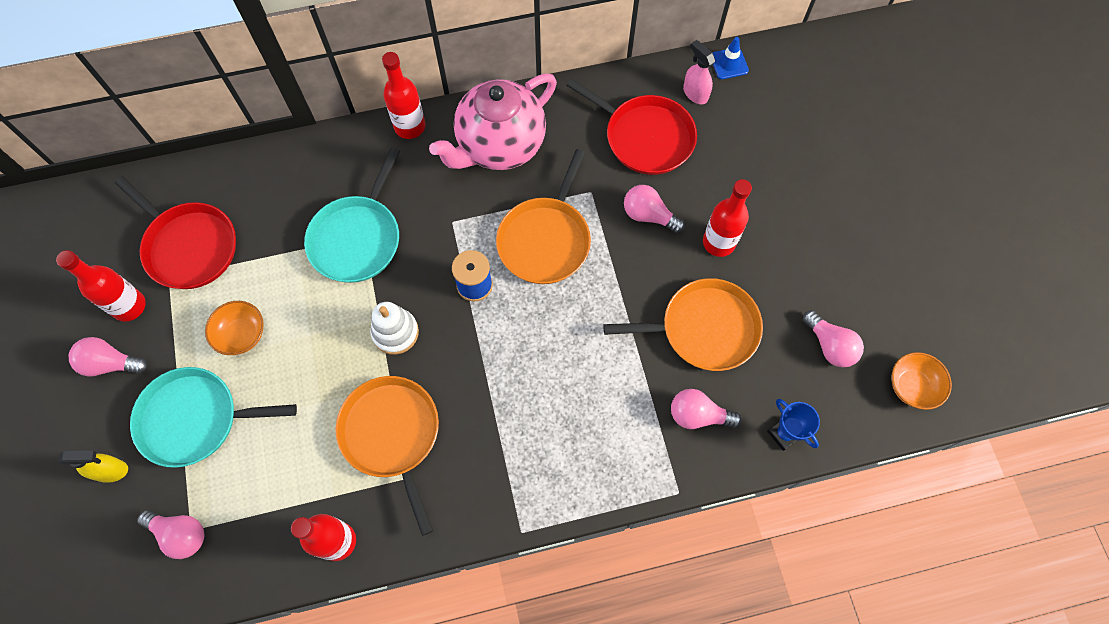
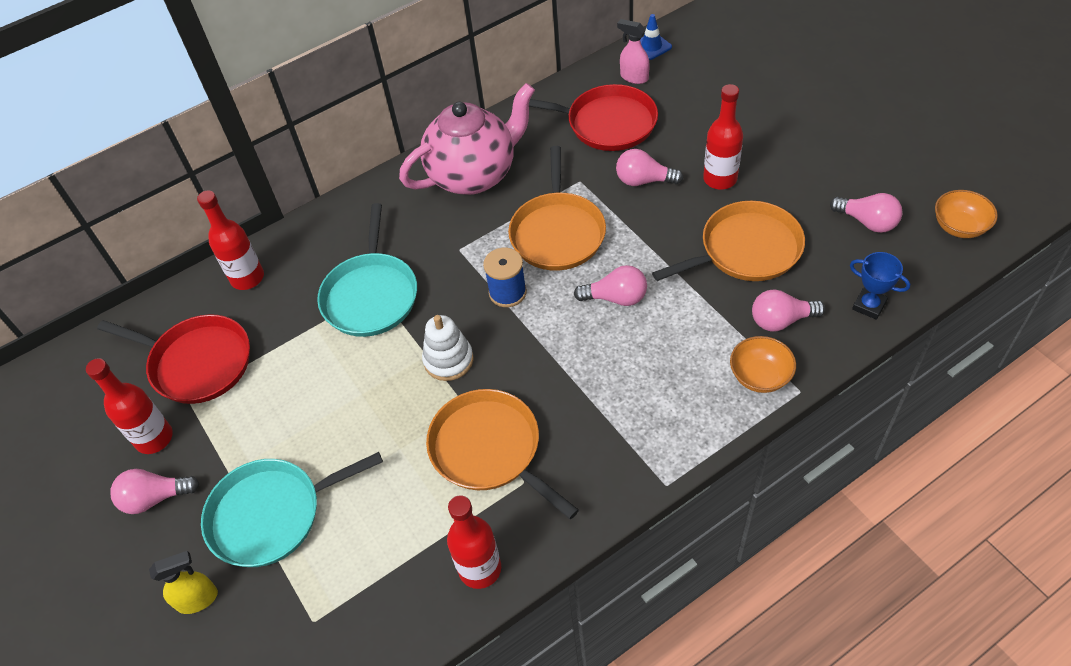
camera: 15 degrees left, 15 degrees down
pink light bulb [137,510,204,559] -> pink light bulb moved to [574,265,647,306]
orange bowl [205,301,264,355] -> orange bowl moved to [730,336,796,393]
red bottle [382,52,426,139] -> red bottle moved to [197,190,264,290]
pink teapot [429,73,557,170] -> pink teapot turned 150 degrees counterclockwise [399,83,535,195]

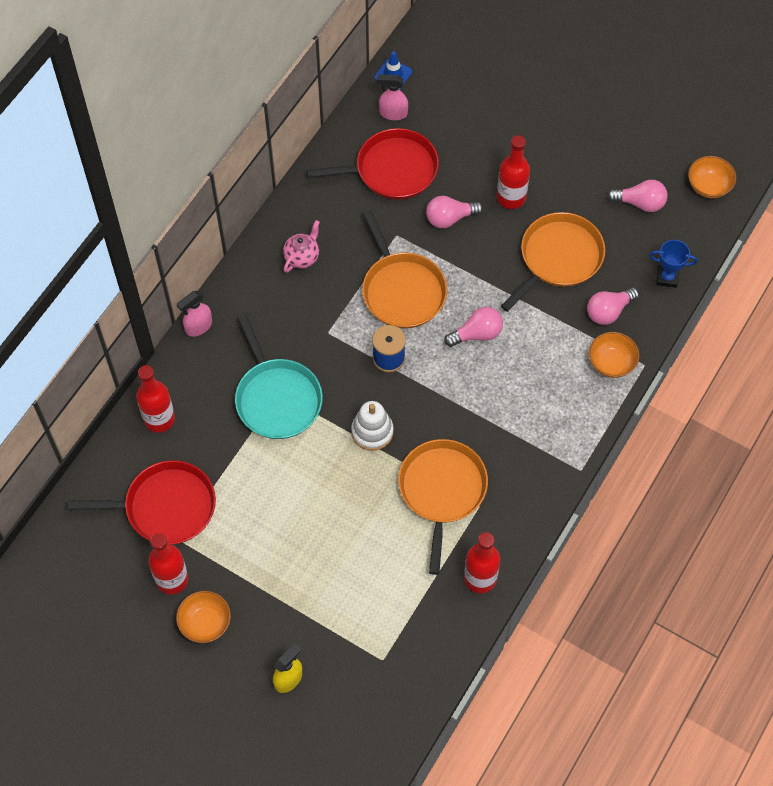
camera: 30 degrees left, 10 degrees up
pink light bulb [110,469,199,514] -> orange bowl [176,591,231,643]
turquoise pan [201,452,383,567] -> none
pink teapot [399,83,535,195] -> pink teapot [283,220,320,273], size x0.43
orange pan [426,389,579,519] -> orange pan turned 75 degrees clockwise [398,439,488,575]
none -> pink spray bottle [177,291,212,337]

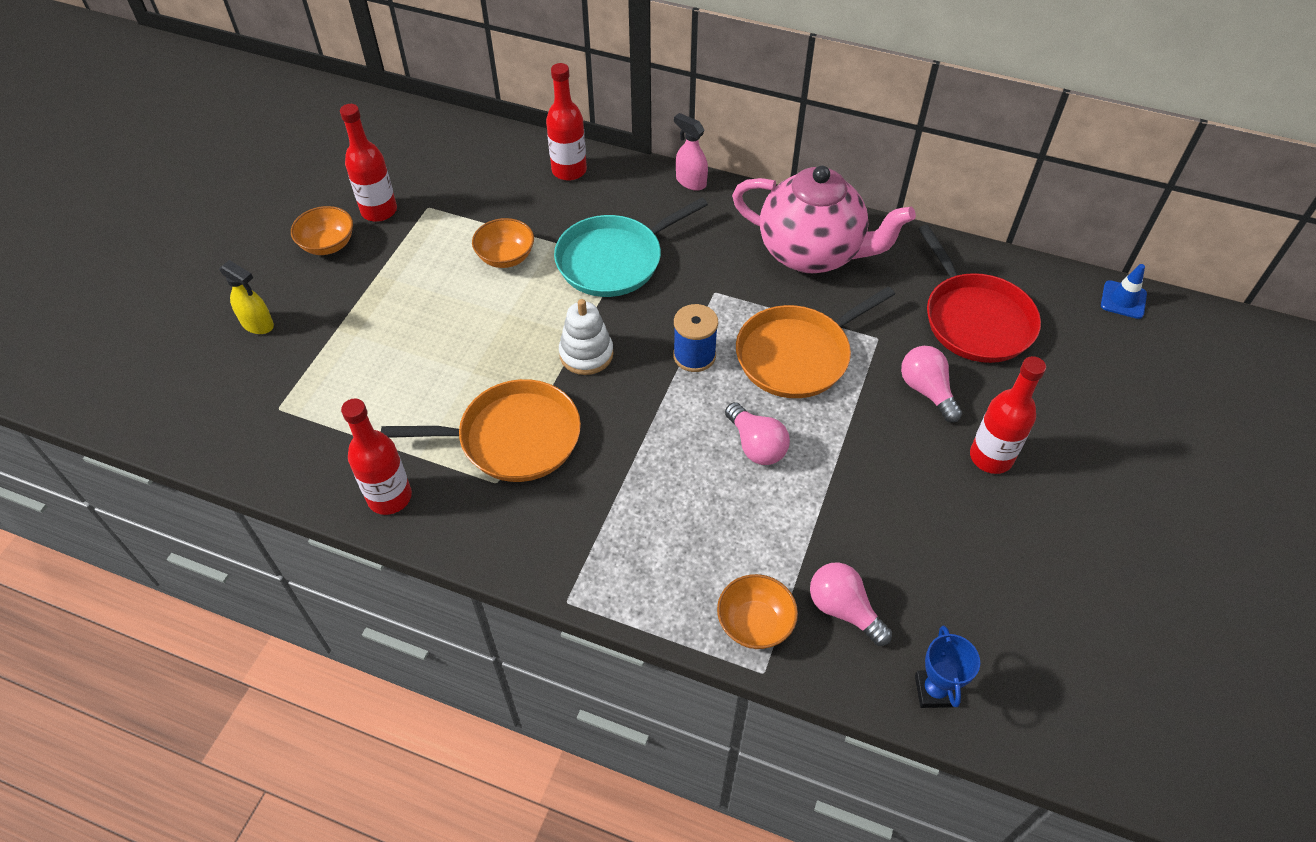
camera: 80 degrees right, 10 degrees down
red pan [68,460,216,545] -> none
pink teapot [283,220,320,273] -> pink teapot [732,166,916,273], size x2.33
pink spray bottle [377,74,408,120] -> none
orange pan [501,212,605,312] -> none
pink light bulb [607,180,667,212] -> none
orange bowl [688,156,736,198] -> orange bowl moved to [472,218,534,268]

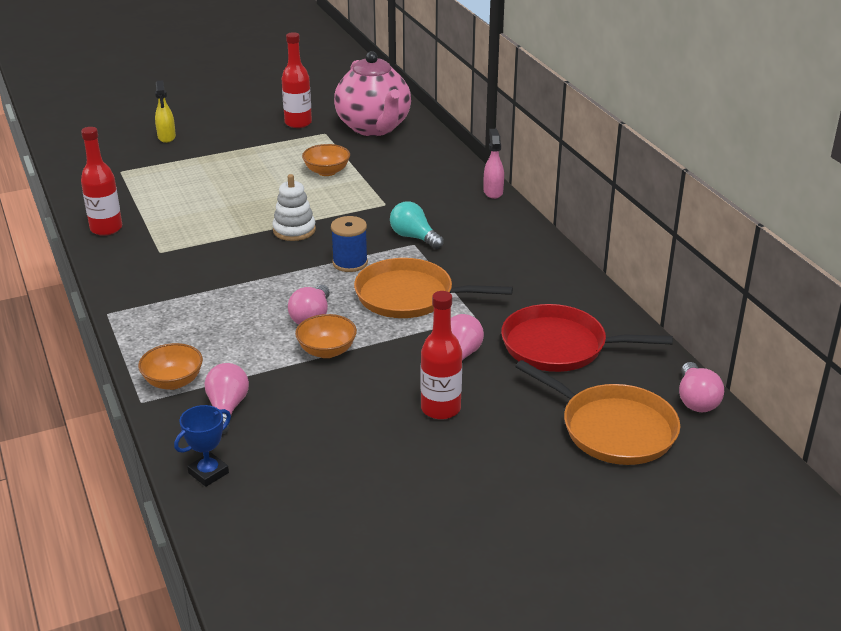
camera: 45 degrees right, 20 degrees down
orange bowl [291,206,353,255] -> orange bowl moved to [295,314,357,358]
orange pan [381,379,581,482] -> orange pan moved to [515,360,680,465]
red bottle [546,63,587,181] -> none
turquoise pan [554,198,708,297] -> none
pink teapot [732,166,916,273] -> pink teapot moved to [334,51,411,136]
red pan [918,225,1041,363] -> red pan turned 75 degrees clockwise [501,304,673,372]
blue traffic cone [1101,264,1147,319] -> pink light bulb [679,362,724,412]
none -> turquoise light bulb [390,201,444,249]

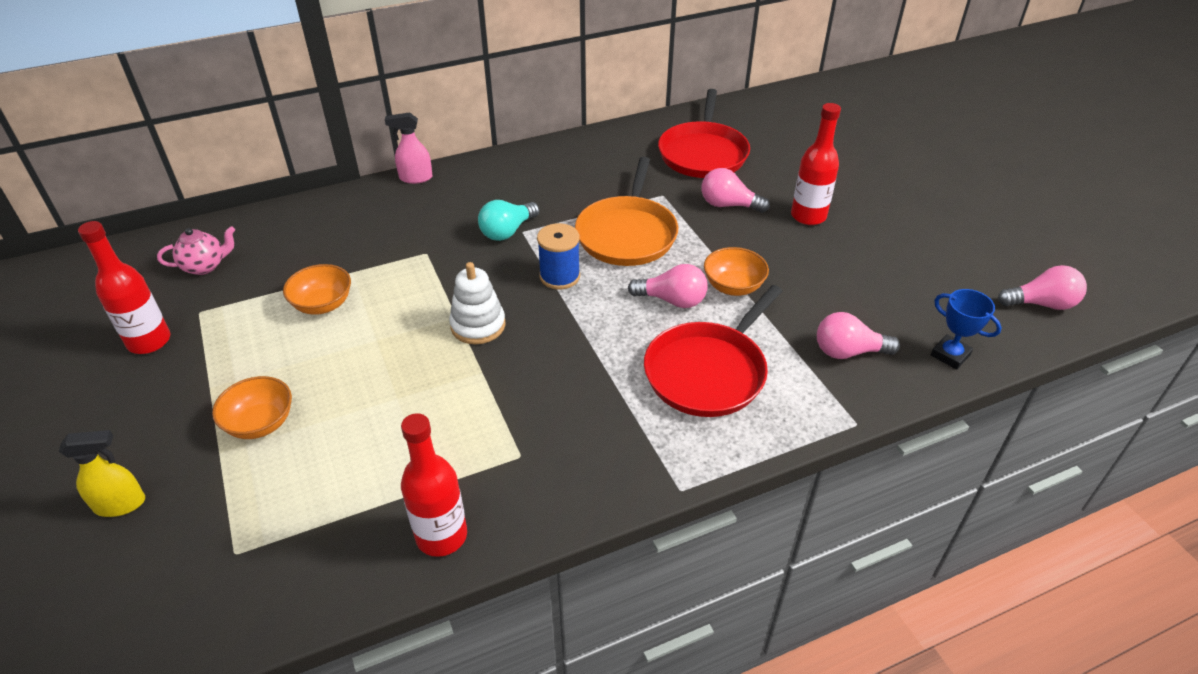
camera: 90 degrees left, 10 degrees up
orange bowl [138,343,203,390] -> orange bowl moved to [212,376,292,439]
pink teapot [334,51,411,136] -> pink teapot [157,226,235,275], size x0.43
orange pan [515,360,680,465] -> none
pink light bulb [679,362,724,412] -> pink light bulb moved to [998,265,1087,310]
none -> red pan [644,285,782,417]

